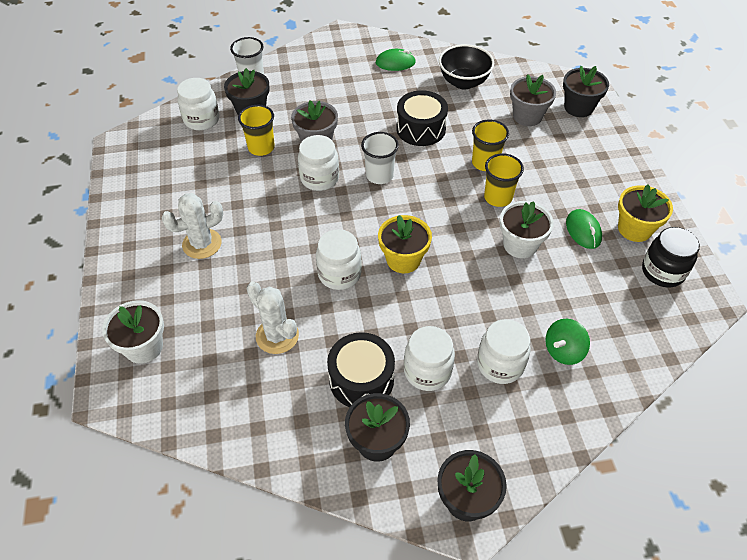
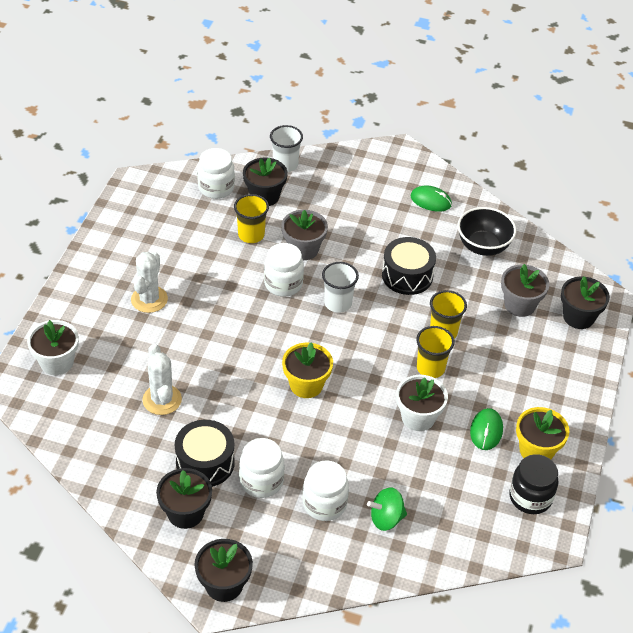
camera: 25 degrees right, 5 degrees down
white cactus [162,193,223,259] -> white cactus turned 75 degrees counterclockwise [131,252,168,313]
white jar [316,229,362,290] -> none

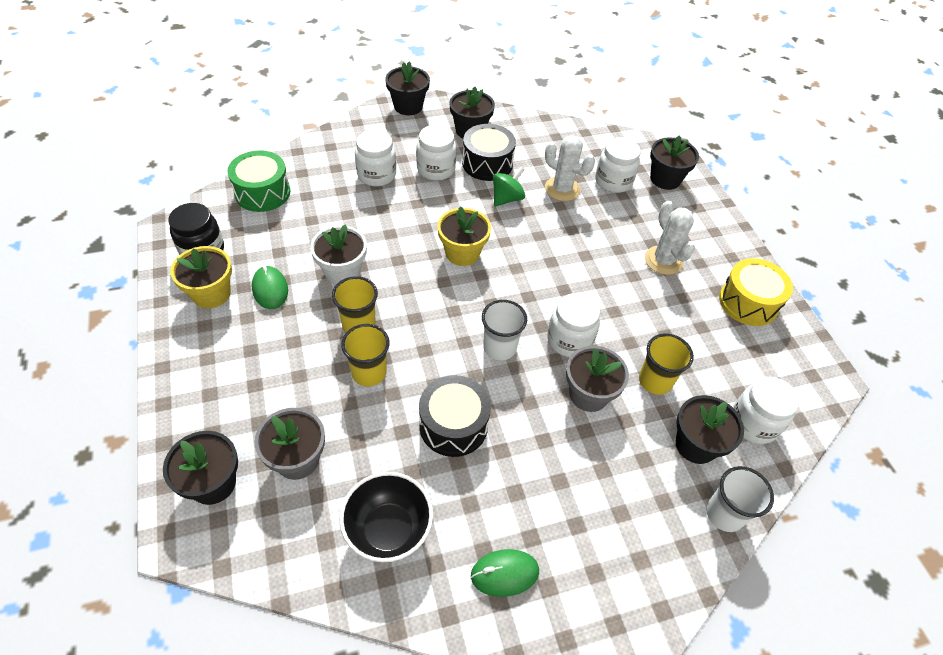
camera: 145 degrees right, 5 degrees up
white flower pot [27,320,79,375] -> black flower pot [650,135,699,190]
green spinning top [367,488,407,531] -> green spinning top moved to [493,167,525,206]
none -> green drum [228,150,290,212]
none -> white jar [595,137,641,193]
none -> yellow drum [719,258,793,326]

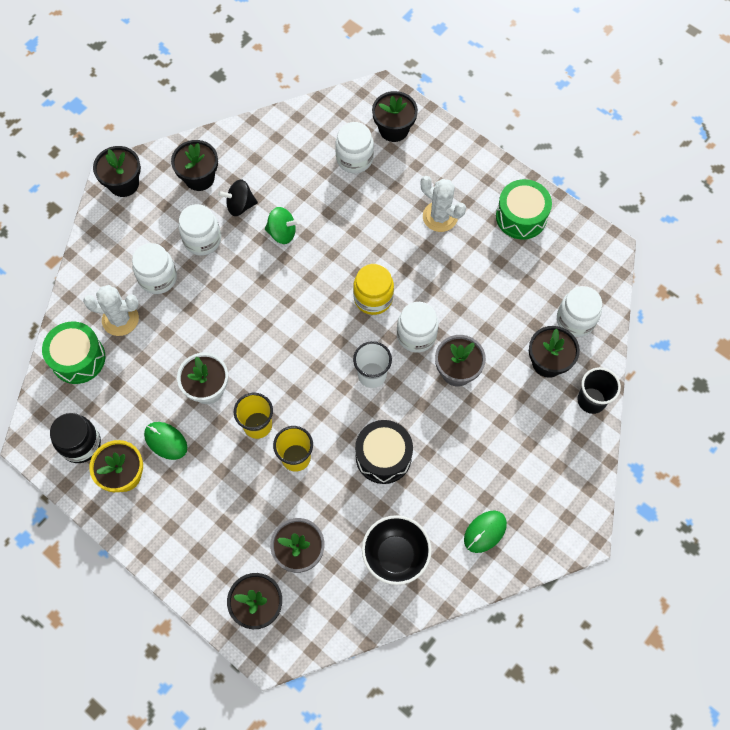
camera: 30 degrees left, 15 degrees up
yellow flower pot [437,206,491,266] -> none
black drum [462,124,516,181] -> black spinning top [218,180,258,216]
green spinning top [493,167,525,206] -> green spinning top turned 90 degrees clockwise [265,207,300,244]
white cactus [545,135,595,201] -> white cactus moved to [83,285,139,336]
yellow cup [639,333,694,395] -> none
white cup [706,466,774,532] -> black cup [577,367,621,414]
yellow drum [719,258,793,326] -> green drum [496,179,552,239]
none -> yellow jar [353,264,394,315]

